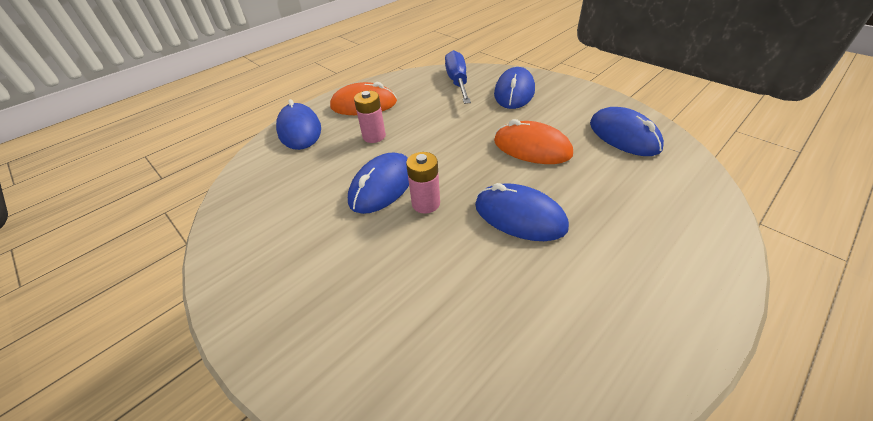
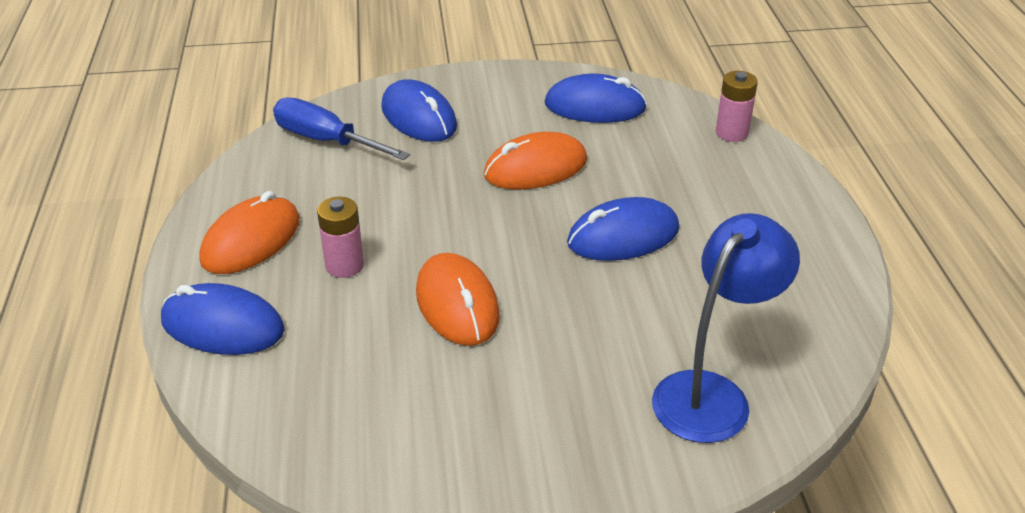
camera: 55 degrees left, 5 degrees down
blue mouse [348,153,409,214] -> orange mouse [416,253,500,346]
pink battery [406,152,440,214] -> pink battery moved to [716,71,758,142]
none -> blue lamp [652,213,800,443]

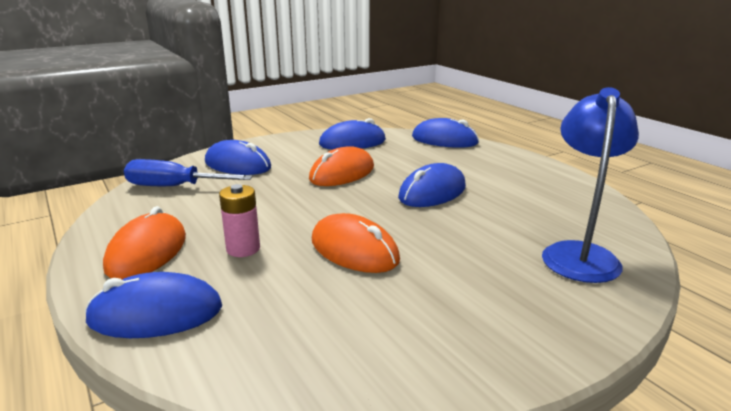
camera: 25 degrees left, 15 degrees down
pink battery [716,71,758,142] -> blue mouse [412,118,479,148]

